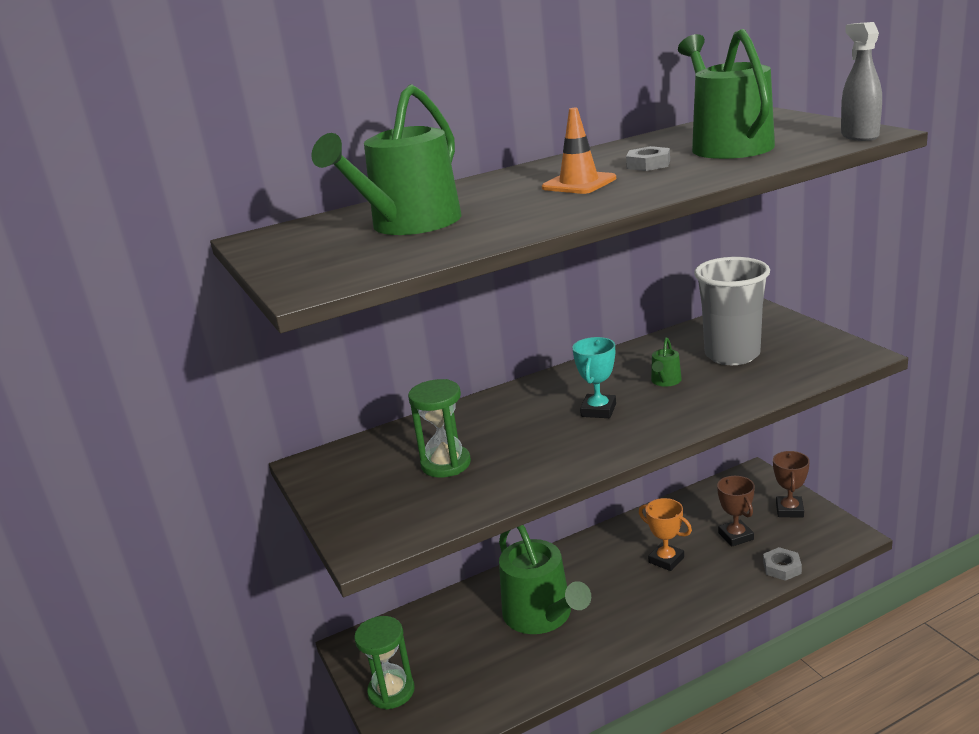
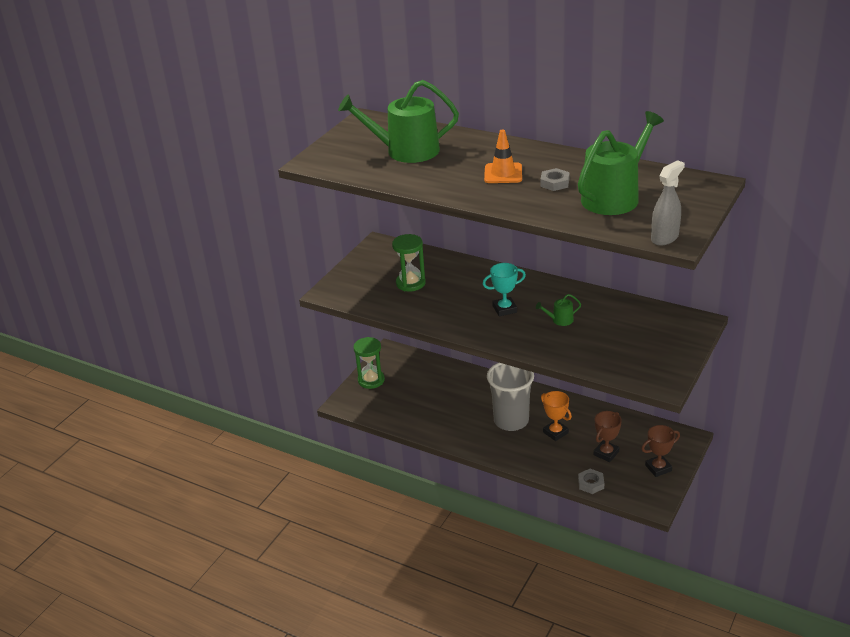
camera: 55 degrees right, 10 degrees up
green watering can [499,525,591,634] -> none
orange trophy [639,498,692,571] -> orange trophy turned 45 degrees counterclockwise [541,391,572,441]
grey cup [694,257,770,365] -> grey cup moved to [487,363,534,431]

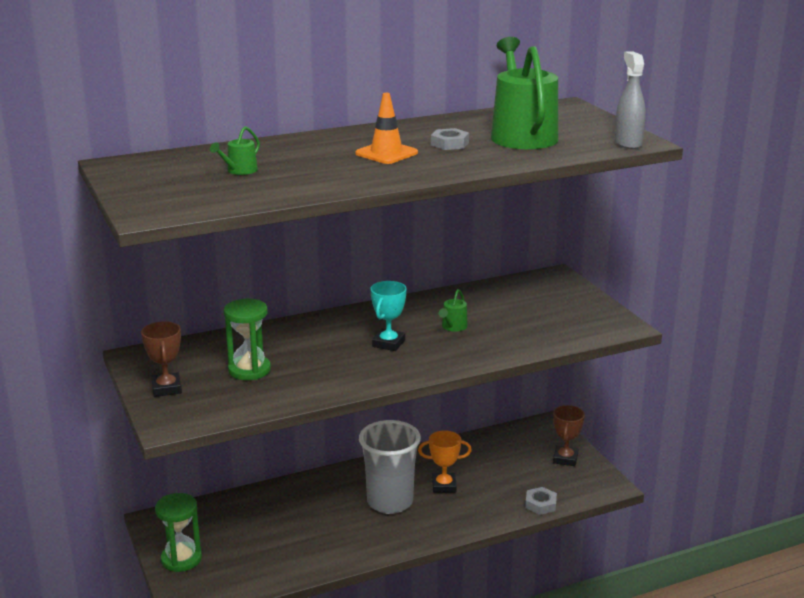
camera: 55 degrees left, 10 degrees down
green watering can [338,80,459,163] -> green watering can [210,126,260,175], size x0.41
brown trophy [594,411,622,462] -> brown trophy moved to [141,321,182,397]

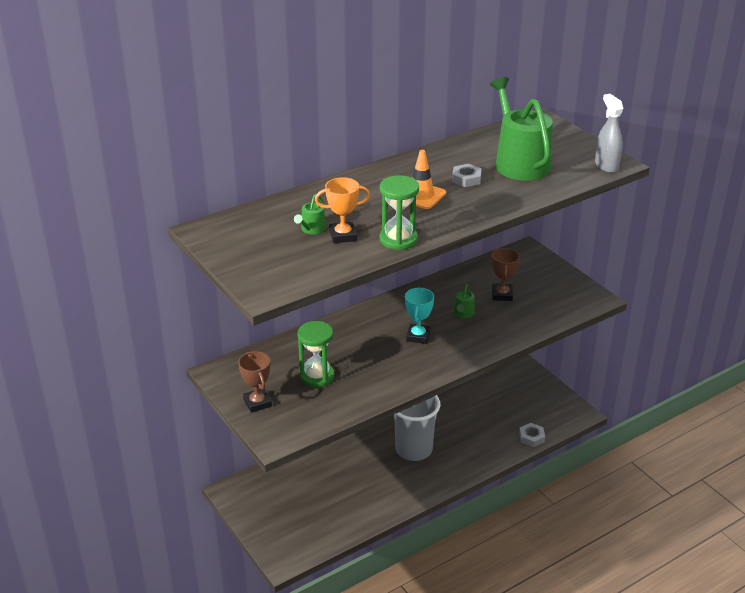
camera: 10 degrees left, 10 degrees up
green hourglass [155,493,202,572] -> green hourglass moved to [379,175,419,250]
orange trophy [418,430,472,493] -> orange trophy moved to [315,177,370,243]
brown trophy [553,405,585,466] -> brown trophy moved to [492,248,520,301]

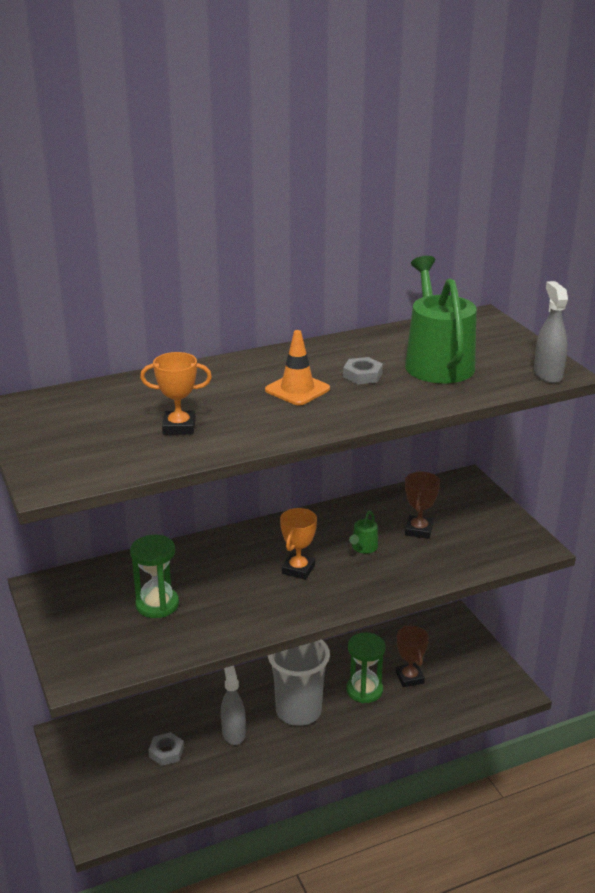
camera: 10 degrees right, 5 degrees down
brown trophy [238,351,272,413] -> brown trophy moved to [396,625,429,687]
green watering can [294,194,326,234] -> none
green hourglass [379,175,419,250] -> green hourglass moved to [347,633,385,703]
turquoise trophy [405,288,434,344] -> orange trophy [280,508,317,580]
grey nut [519,423,545,447] -> grey nut moved to [148,732,184,766]
none -> grey spray bottle [221,665,246,745]

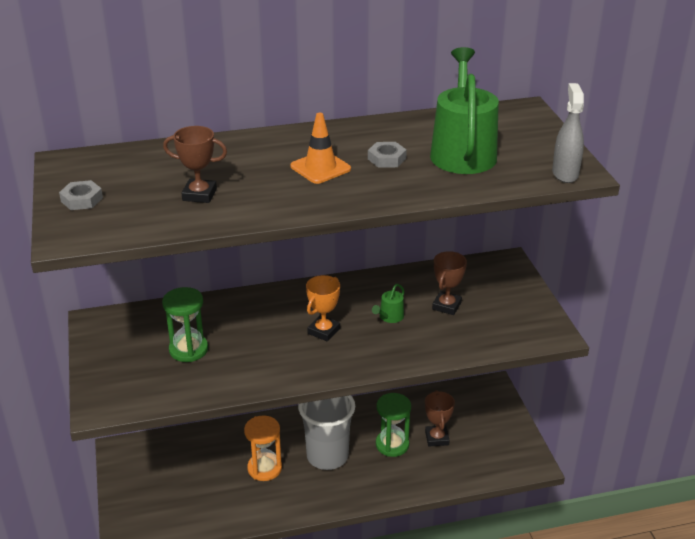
camera: 10 degrees right, 5 degrees up
orange trophy [140,352,212,435] -> brown trophy [163,126,227,203]
grey nut [148,732,184,766] -> grey nut moved to [59,180,103,210]
grey spray bottle [221,665,246,745] -> orange hourglass [244,416,282,481]

